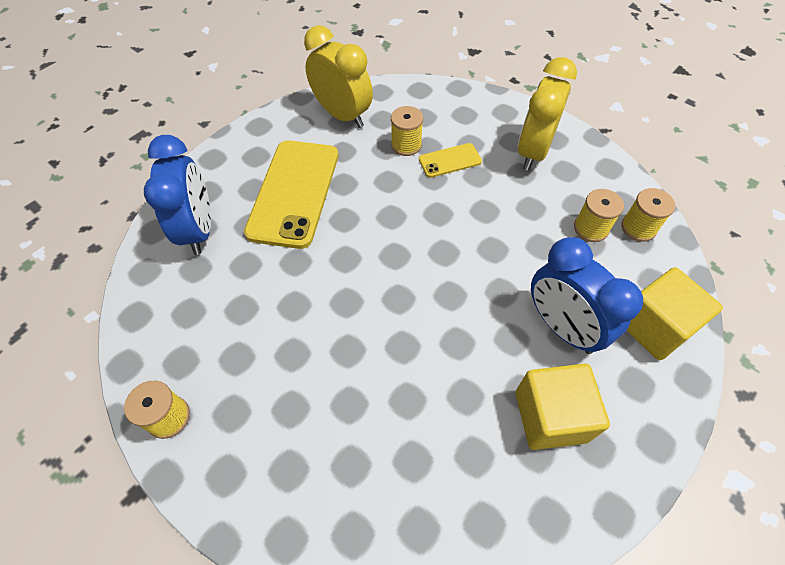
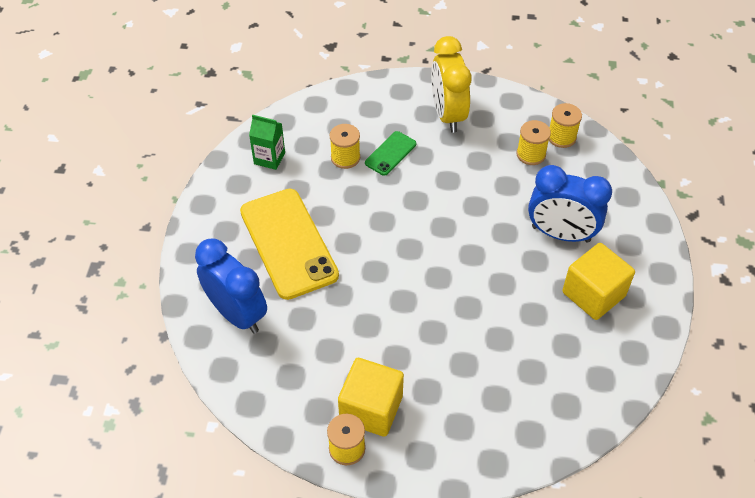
camera: 35 degrees left, 5 degrees down
yellow clock [304,25,373,128] -> green carton [249,115,285,170]
yellow phone [419,143,482,178] -> green phone [365,131,416,176]
yellow cube [627,267,723,360] -> yellow cube moved to [338,358,404,437]

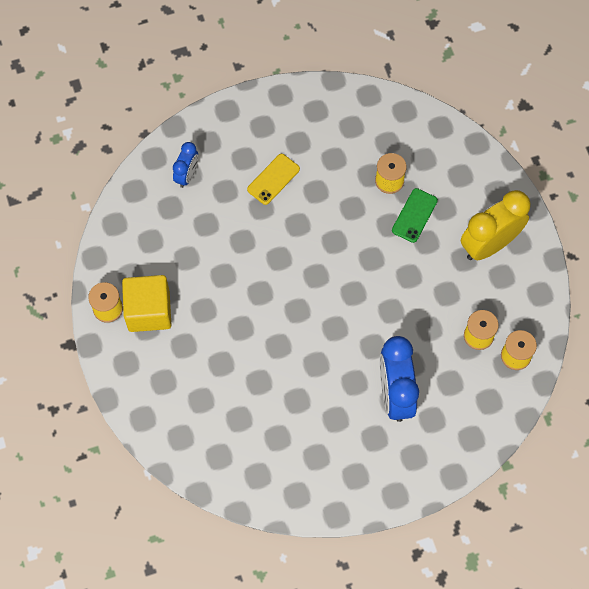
camera: 65 degrees right, 15 degrees up
blue clock [195,239,267,334] -> blue clock [173,142,198,188], size x0.54
yellow phone [240,189,339,300] -> yellow phone [247,154,300,205], size x0.47
green carton [249,115,285,170] -> none
green phone [365,131,416,176] -> green phone turned 75 degrees counterclockwise [392,188,438,243]
yellow cube [562,243,635,320] -> none

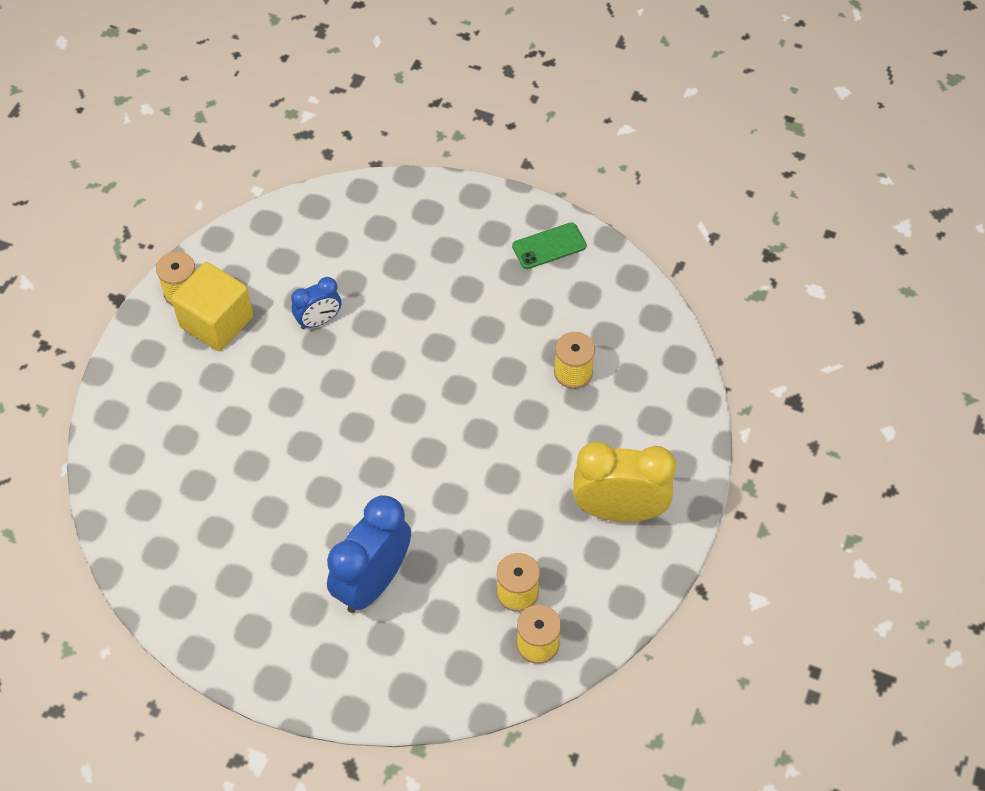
camera: 40 degrees right, 10 degrees down
blue clock [173,142,198,188] -> blue clock moved to [291,277,341,329]
yellow phone [247,154,300,205] -> none
green phone [392,188,438,243] -> green phone moved to [512,222,587,269]

